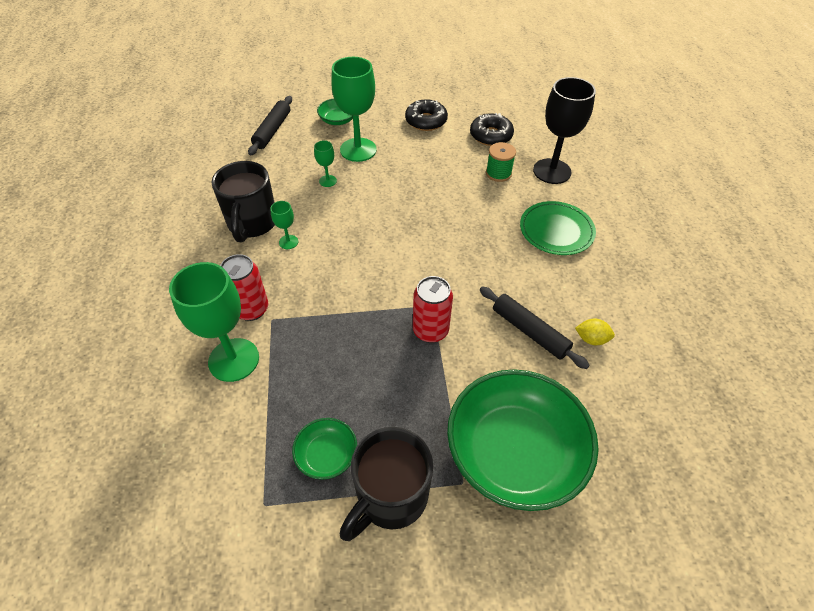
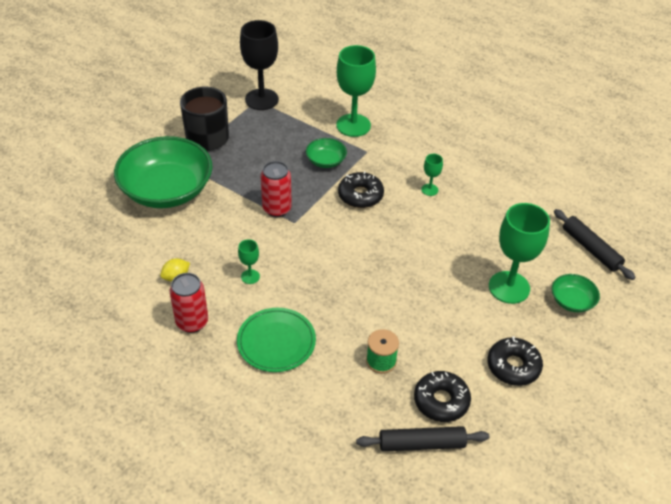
camera: 130 degrees right, 5 degrees down
black mug [212,161,275,242] -> none
red can [220,254,268,321] -> red can moved to [170,273,208,333]
green bowl [292,418,357,480] -> green bowl moved to [306,138,347,168]
green goblet [314,140,337,187] -> green goblet moved to [238,239,260,284]
black rolling pin [480,287,590,369] -> black rolling pin moved to [356,426,489,452]
black goblet [533,77,596,184] -> black goblet moved to [240,20,279,110]
none -> black donut [338,171,384,208]

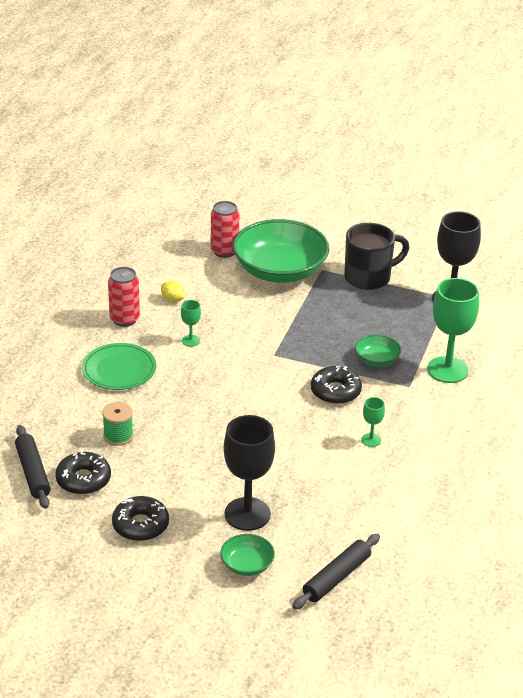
camera: 75 degrees right, 10 degrees down
red can [261,161,292,217] -> red can moved to [211,201,239,258]
green goblet [489,203,550,304] -> black goblet [224,415,275,531]

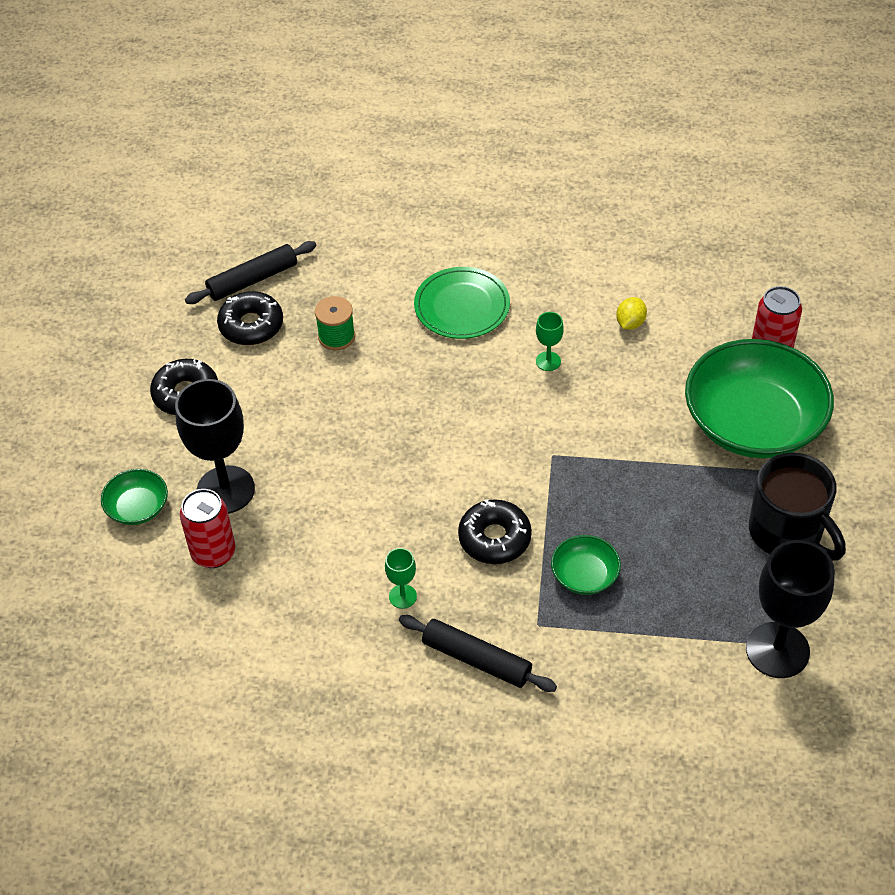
camera: 80 degrees right, 15 degrees up
red can [108,267,140,327] -> red can moved to [180,489,236,568]
black rolling pin [292,534,380,609] -> black rolling pin moved to [399,615,557,692]
green goblet [427,278,479,383] -> none

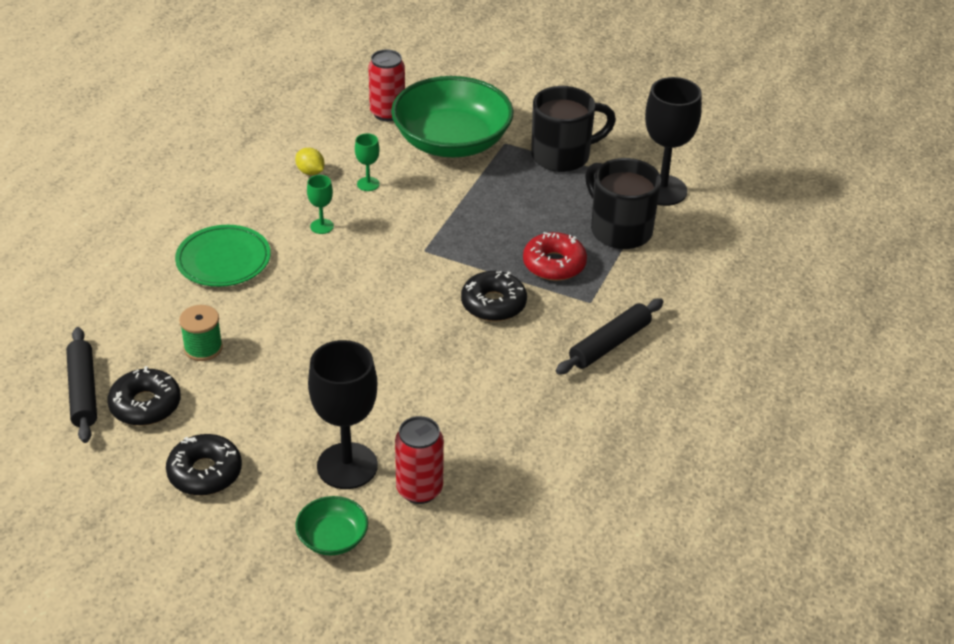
camera: 75 degrees left, 10 degrees down
green goblet [385,548,417,609] -> green goblet moved to [355,133,380,191]
green bowl [551,535,621,595] -> red donut [523,232,587,281]
none -> black mug [585,158,661,249]

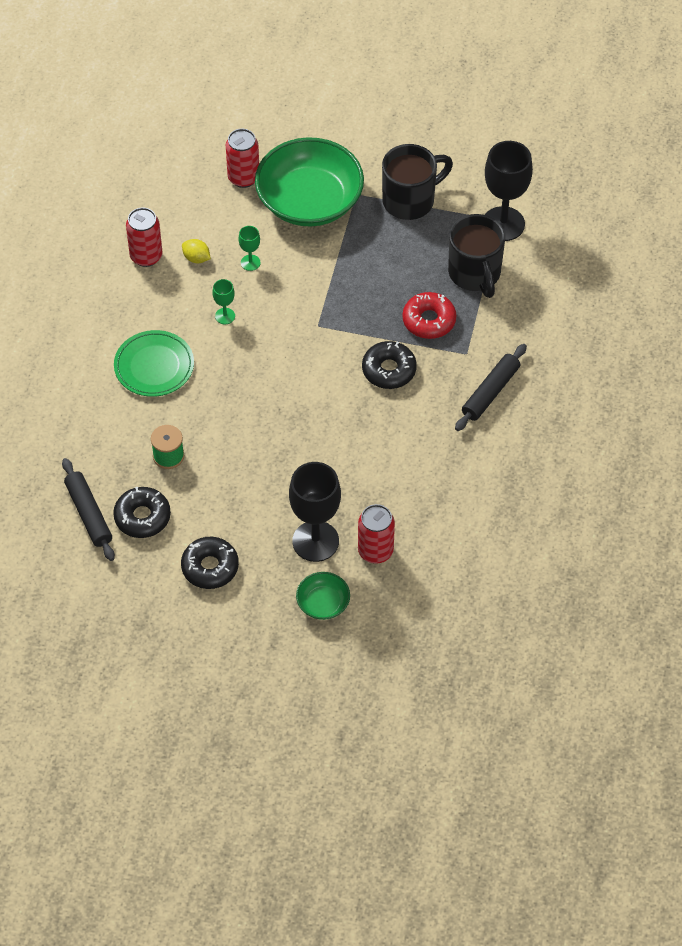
camera: 10 degrees left, 15 degrees up
black mug [585,158,661,249] -> black mug turned 150 degrees counterclockwise [448,214,505,298]
none -> red can [126,208,162,267]

